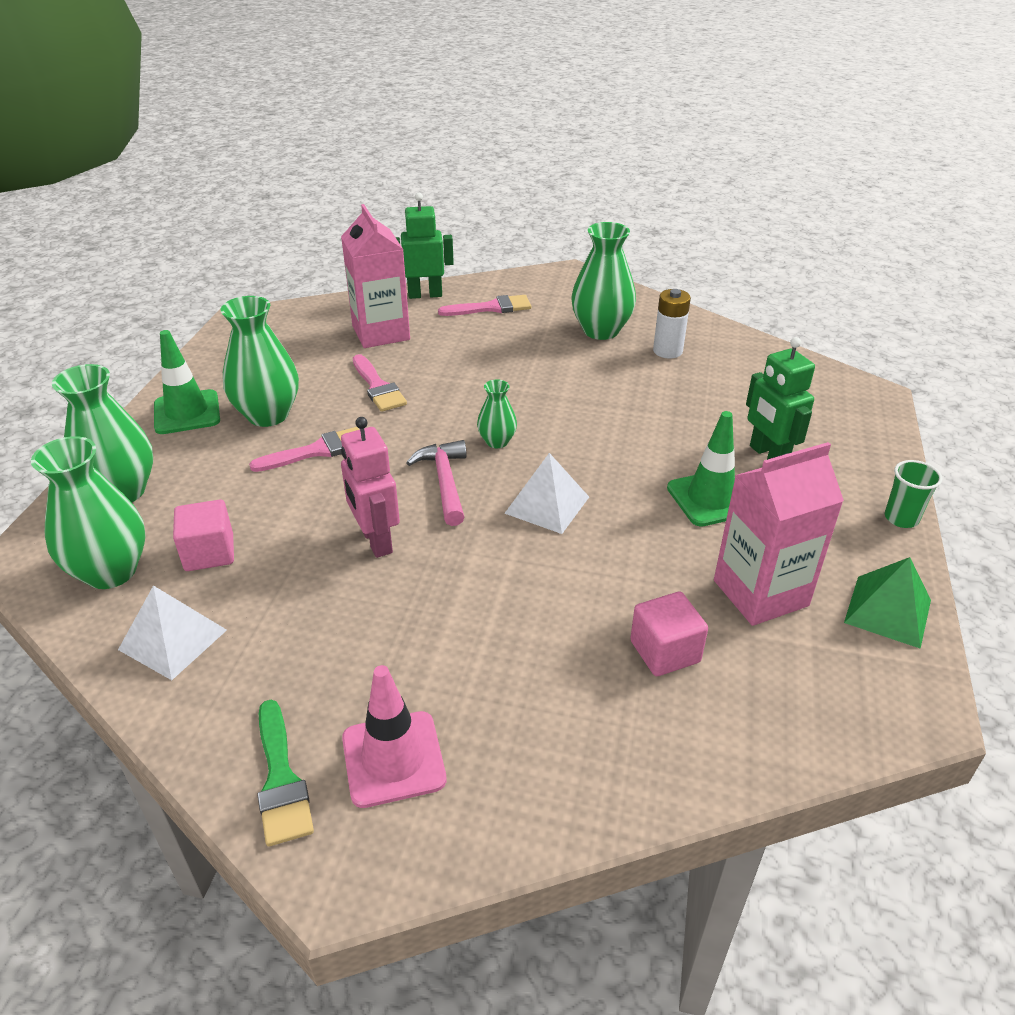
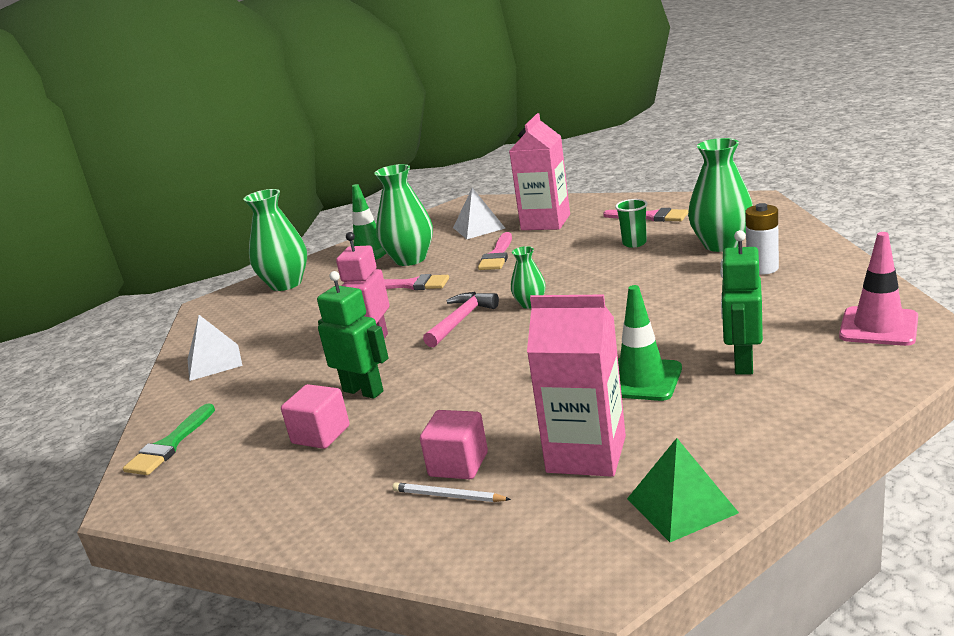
camera: 45 degrees right, 15 degrees down
green vase [31,436,146,589] -> none
pink cube [173,500,234,571] -> pink cube moved to [281,384,349,449]
pink traffic cone [342,665,446,808] -> pink traffic cone moved to [839,232,918,346]
green robot [396,192,454,299] -> green robot moved to [317,271,389,399]
white pyramid [504,453,589,534] -> white pyramid moved to [453,188,505,239]
green cup [885,460,942,528] -> green cup moved to [615,199,648,248]
none -> white pencil [393,482,511,502]

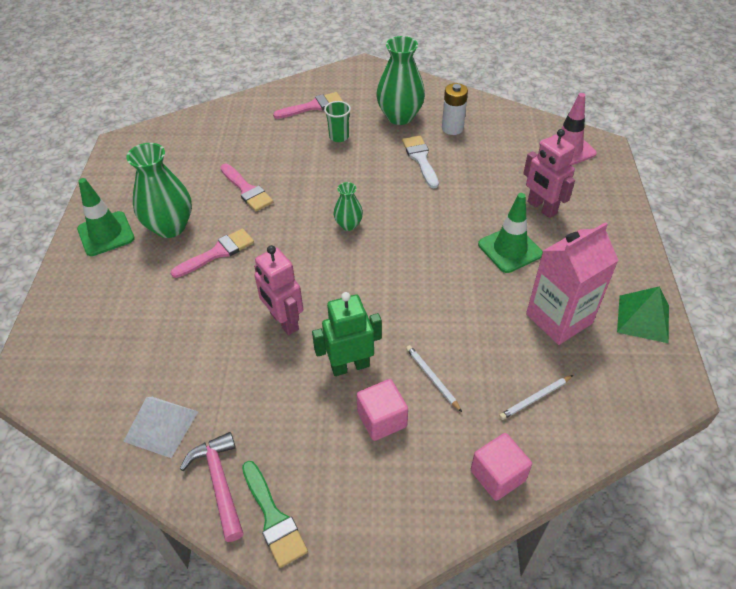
camera: 55 degrees left, 25 degrees up
green vase [244,189,307,291] -> none
pink cube [420,410,488,479] -> pink cube moved to [471,433,532,501]
pink hammer [423,292,499,347] -> pink hammer moved to [180,432,244,542]
white pyramid [453,188,505,239] -> none
pink carton [509,113,570,230] -> none
green robot [720,230,763,375] -> pink robot [523,129,575,218]
none -> white brush [402,136,439,188]
none -> white pencil [406,345,462,412]

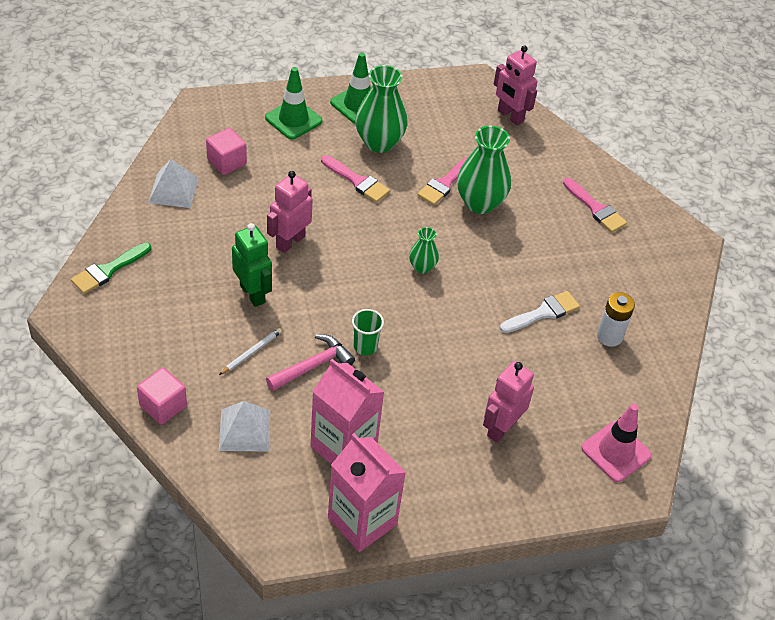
camera: 70 degrees right, 0 degrees up
pink hammer [180,432,244,542] -> pink hammer moved to [266,334,355,391]
green cup [324,101,351,142] -> green cup moved to [352,309,384,355]
pink cube [357,379,408,441] -> pink cube moved to [206,128,247,175]
green vase [376,36,425,125] -> green vase moved to [457,126,511,214]
green traffic cone [478,193,543,273] -> green traffic cone moved to [265,67,322,140]
white pencil [499,375,573,420] -> white pyramid [219,401,270,452]
green pyramid [617,286,669,343] -> pink carton [328,433,406,552]
none -> pink robot [494,45,537,125]

